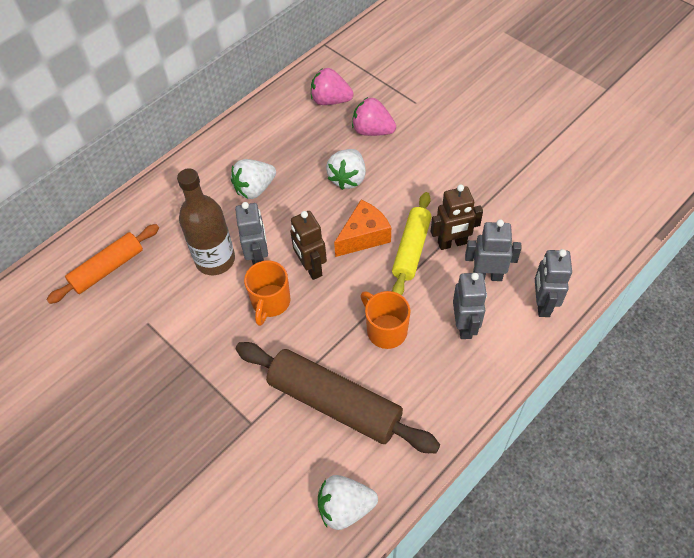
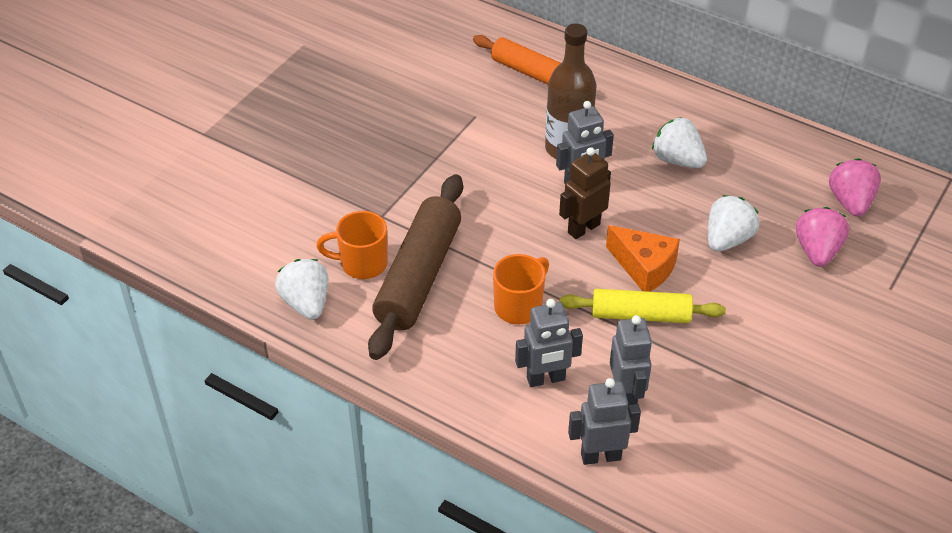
camera: 75 degrees right, 10 degrees down
orange mug [244,260,291,326] -> orange mug moved to [316,211,388,279]
white strawberry [326,149,366,190] -> white strawberry turned 120 degrees clockwise [708,195,759,252]
brown robot [431,184,483,250] -> none

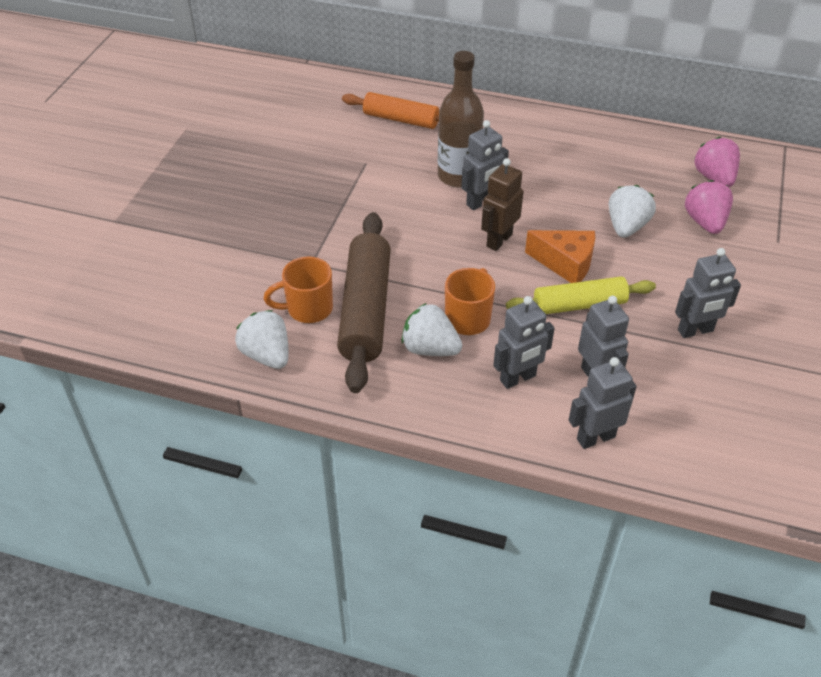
camera: 15 degrees left, 0 degrees up
white strawberry [652,117,707,168] -> white strawberry moved to [402,303,462,356]
none -> grey robot [675,248,741,338]

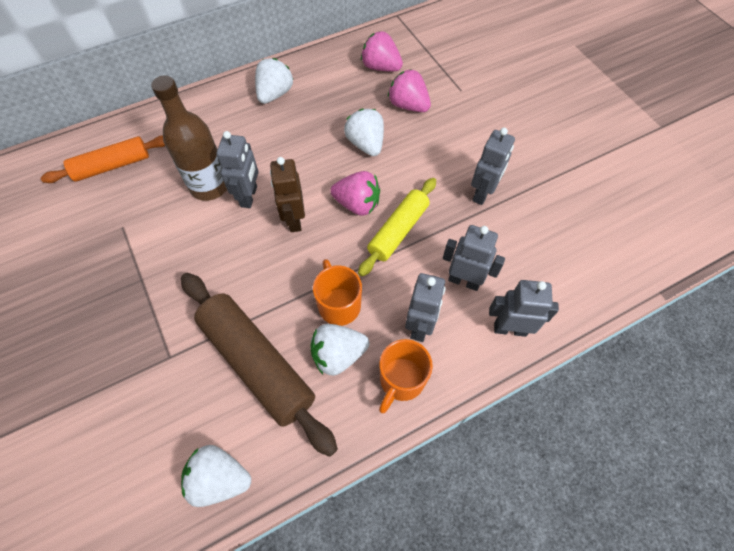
camera: 45 degrees left, 15 degrees up
orange mug [264,257,333,323] -> orange mug moved to [379,339,433,413]
orange cheese [525,230,595,283] -> pink strawberry [330,171,380,216]
grey robot [569,357,637,449] -> grey robot turned 75 degrees clockwise [489,280,559,337]
none -> white strawberry [255,58,293,104]

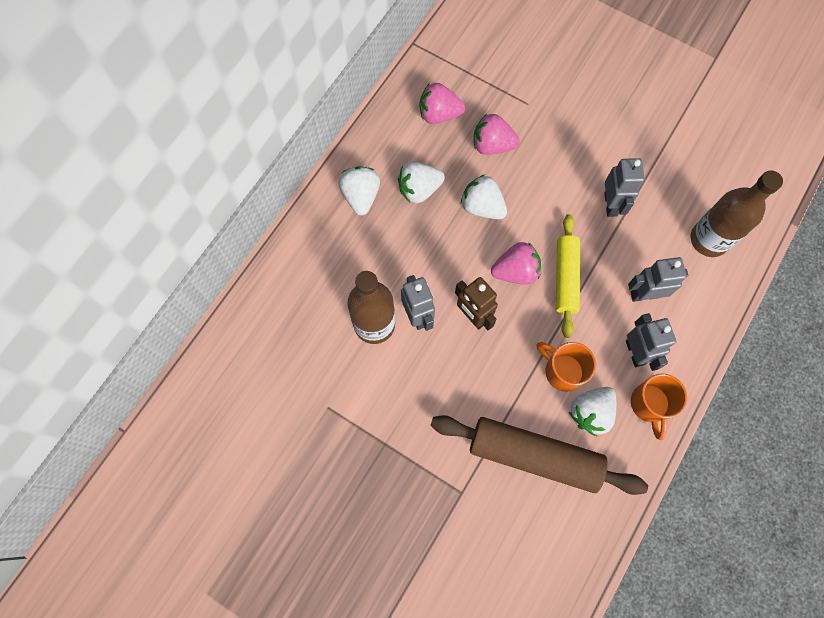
camera: 30 degrees left, 10 degrees up
orange rolling pin [41,135,165,183] -> none
white strawberry [181,445,251,507] -> white strawberry moved to [398,161,445,203]
grey robot [489,280,559,337] -> none
none -> brown bottle [690,171,783,257]

